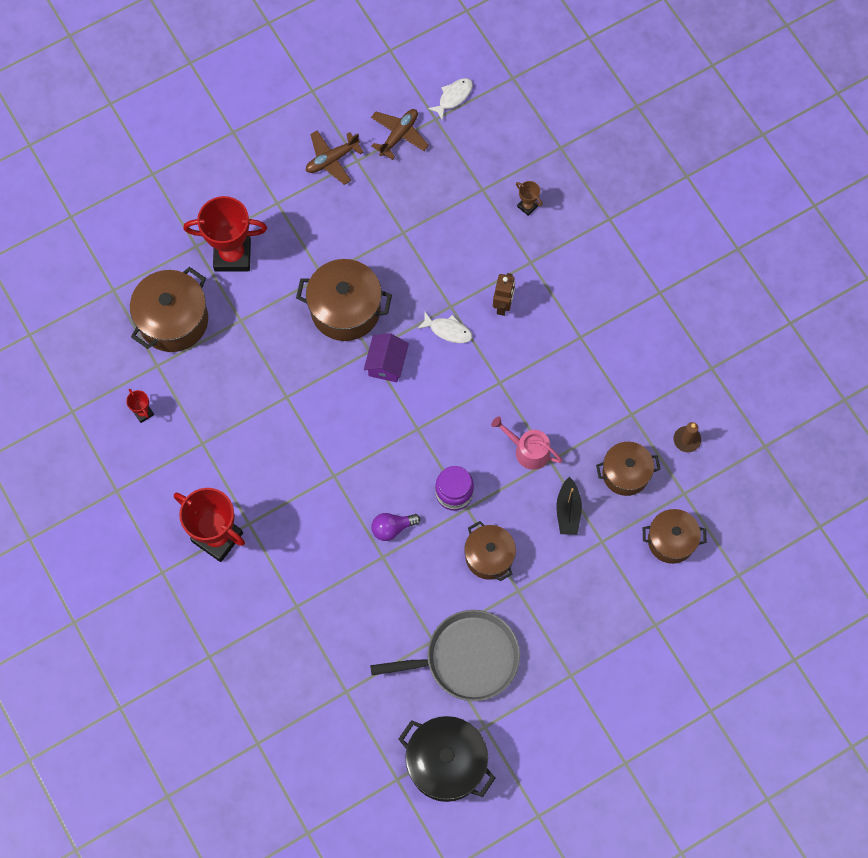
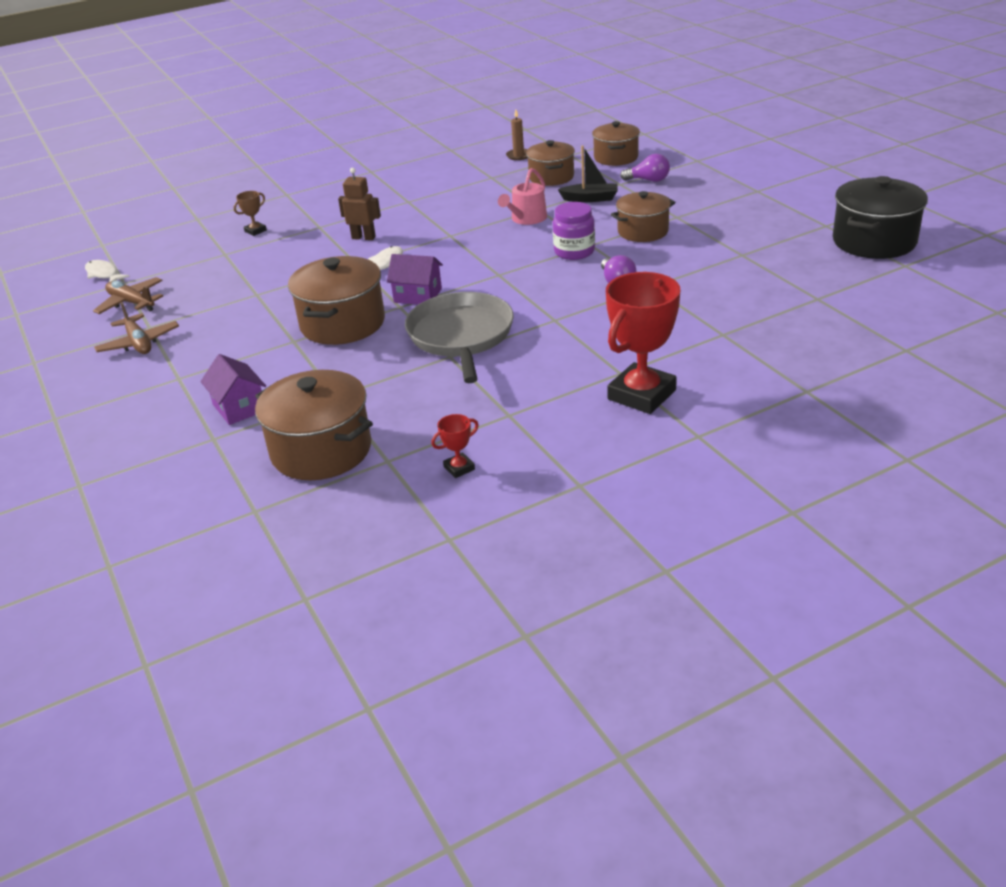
camera: 85 degrees left, 35 degrees down
red trophy [184,196,267,272] -> purple house [200,354,266,425]
grey pan [370,610,520,701] -> grey pan moved to [405,292,514,383]
none -> purple light bulb [620,154,670,182]

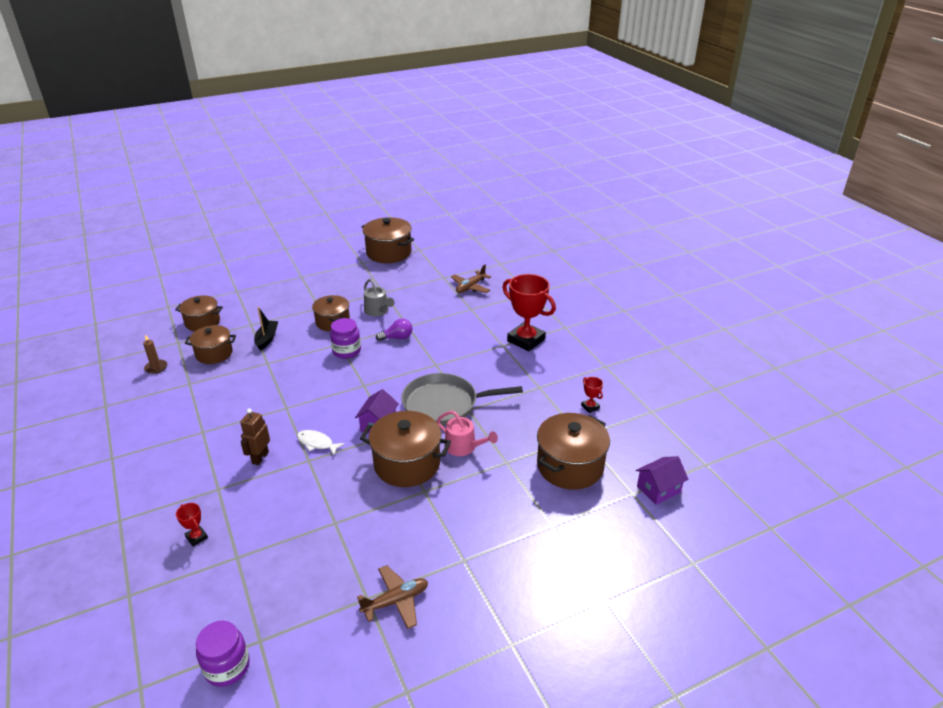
camera: 90 degrees left, 0 degrees up
white fish [85,260,129,282] -> purple jar [196,621,250,687]
brown plane [93,277,163,314] -> brown plane moved to [451,265,491,293]
purple house [200,354,266,425] -> purple house moved to [636,456,689,505]
brown trophy [234,191,267,236] -> red trophy [176,503,208,546]
pink watering can [498,168,547,225] -> pink watering can moved to [437,411,498,456]
purple light bulb [620,154,670,182] -> none
black pot [833,176,928,259] -> brown pot [362,217,414,263]
none -> grey watering can [364,279,395,316]

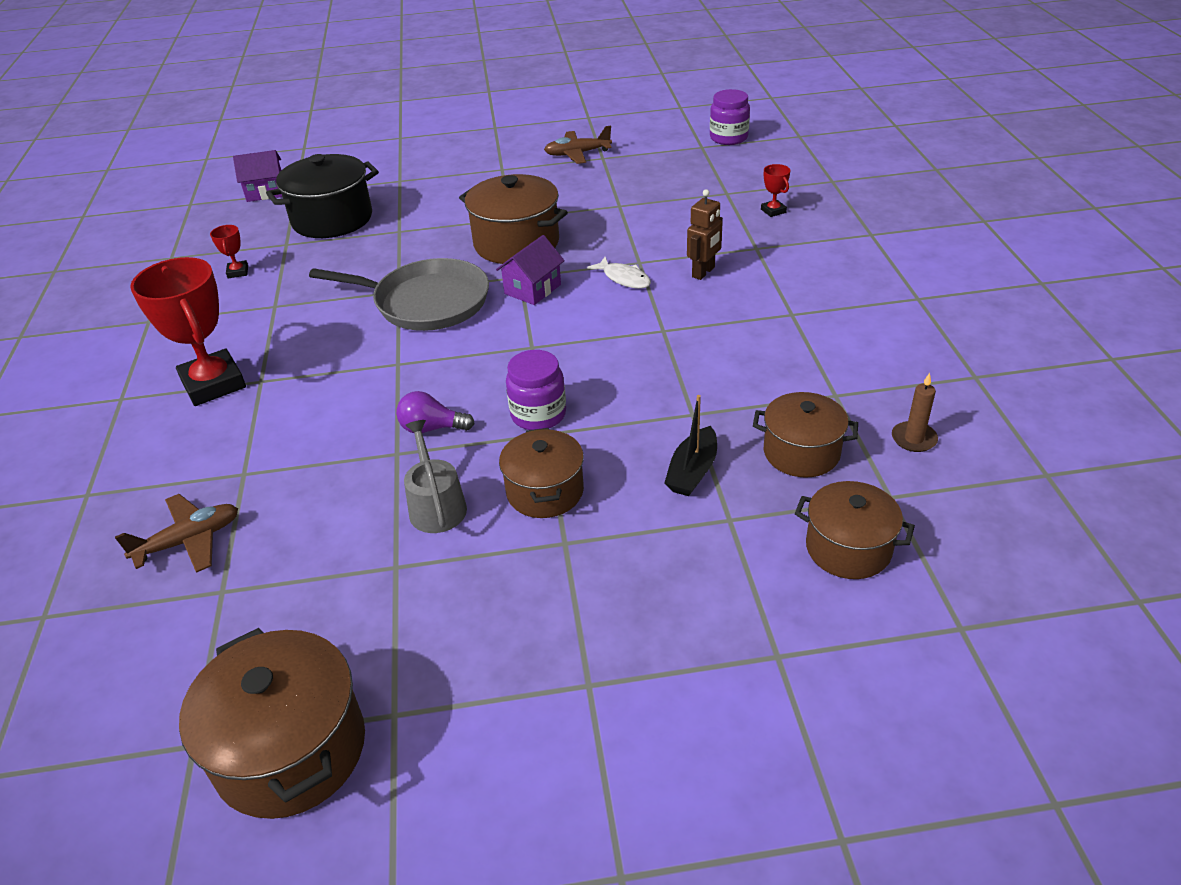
camera: 160 degrees left, 5 degrees up
pink watering can [437,411,498,456] -> none
brown pot [537,413,610,490] -> black pot [266,154,379,238]

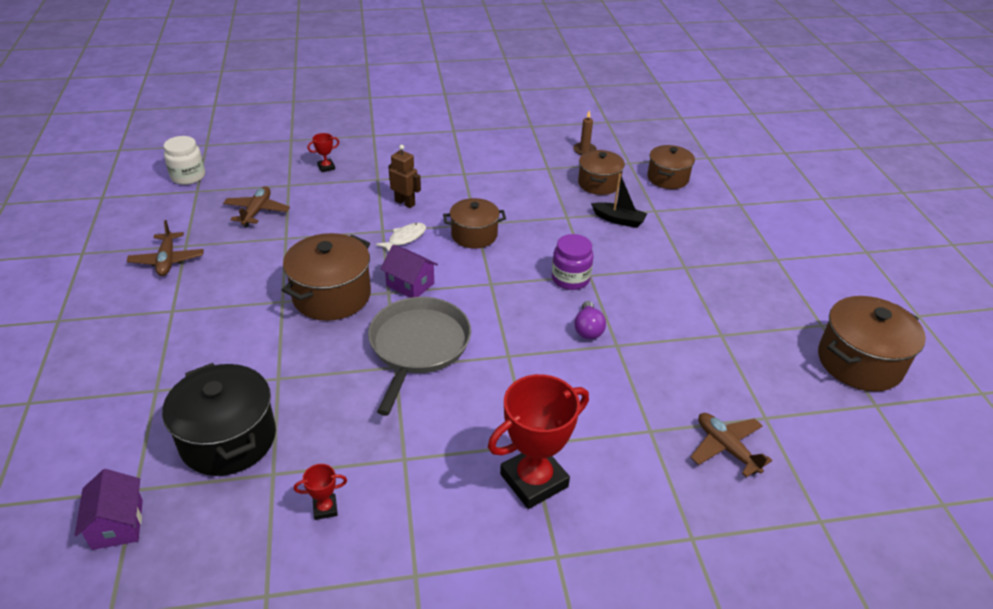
camera: 95 degrees left, 0 degrees up
grey watering can [404,420,467,533] -> none
brown pot [499,428,584,518] -> brown pot moved to [443,198,506,248]
purple jar [710,89,750,145] -> white jar [164,136,205,185]
none -> brown plane [223,186,290,227]

